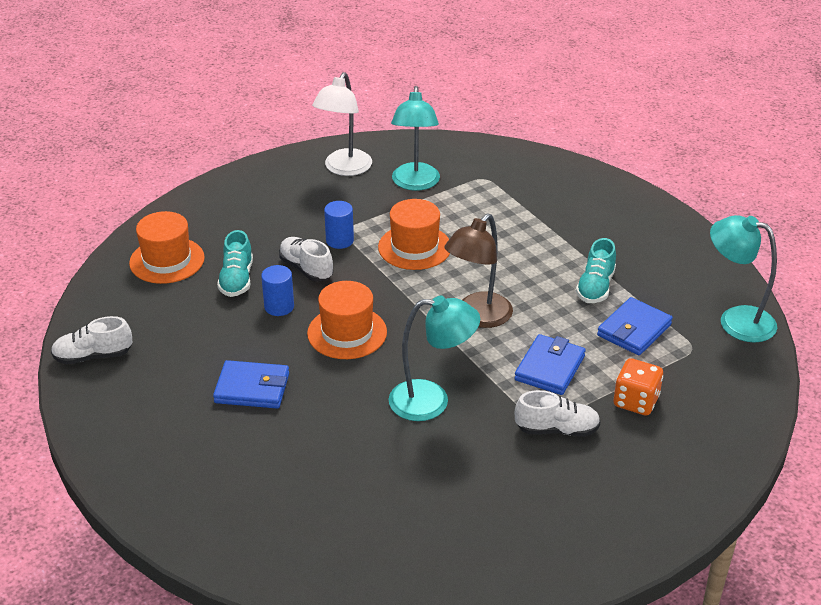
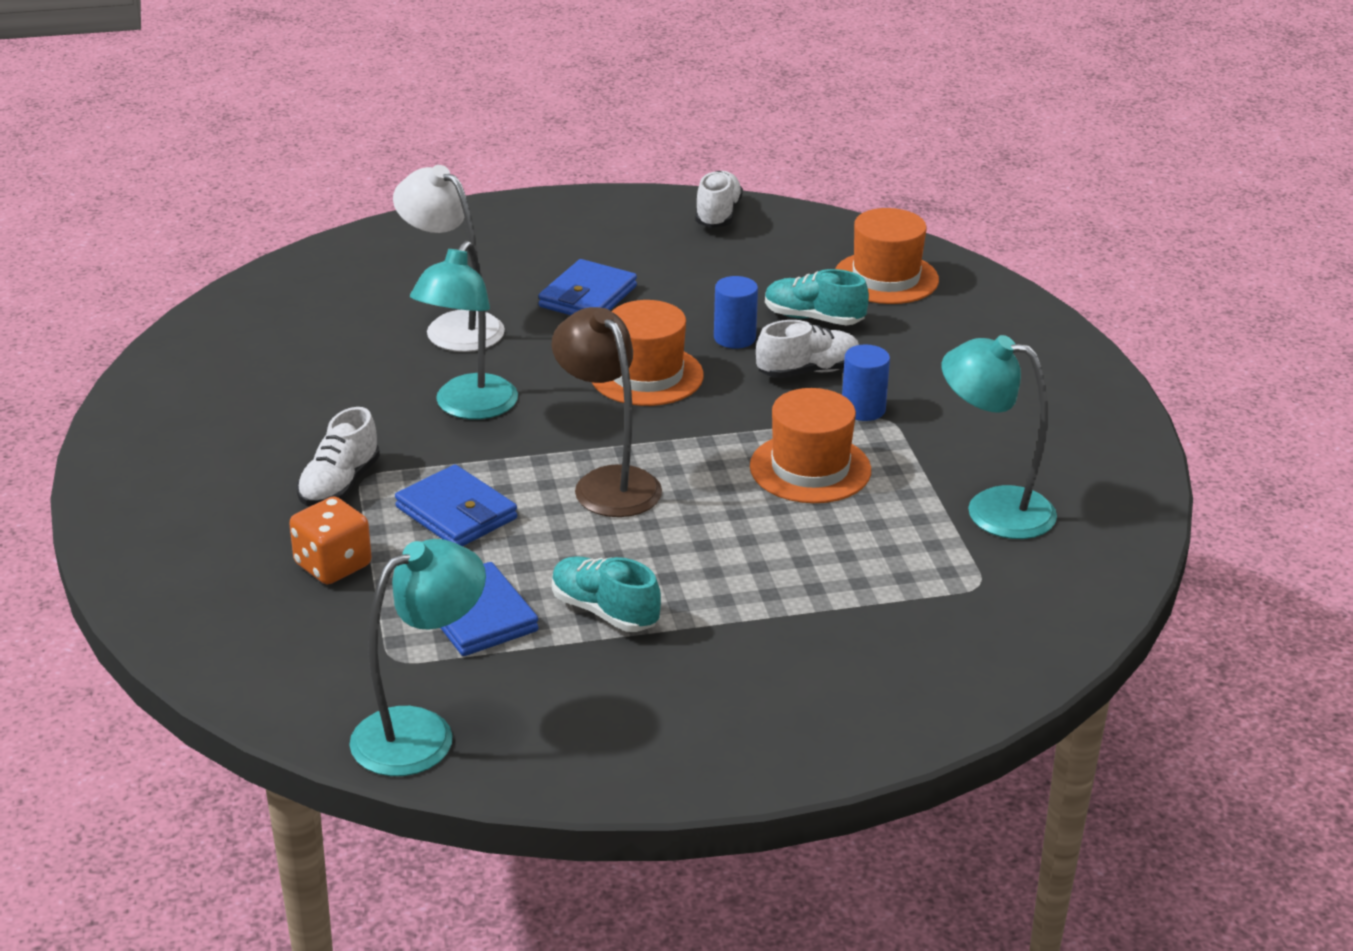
camera: 110 degrees right, 5 degrees down
white lamp [312,72,372,176] -> white lamp moved to [393,165,505,352]

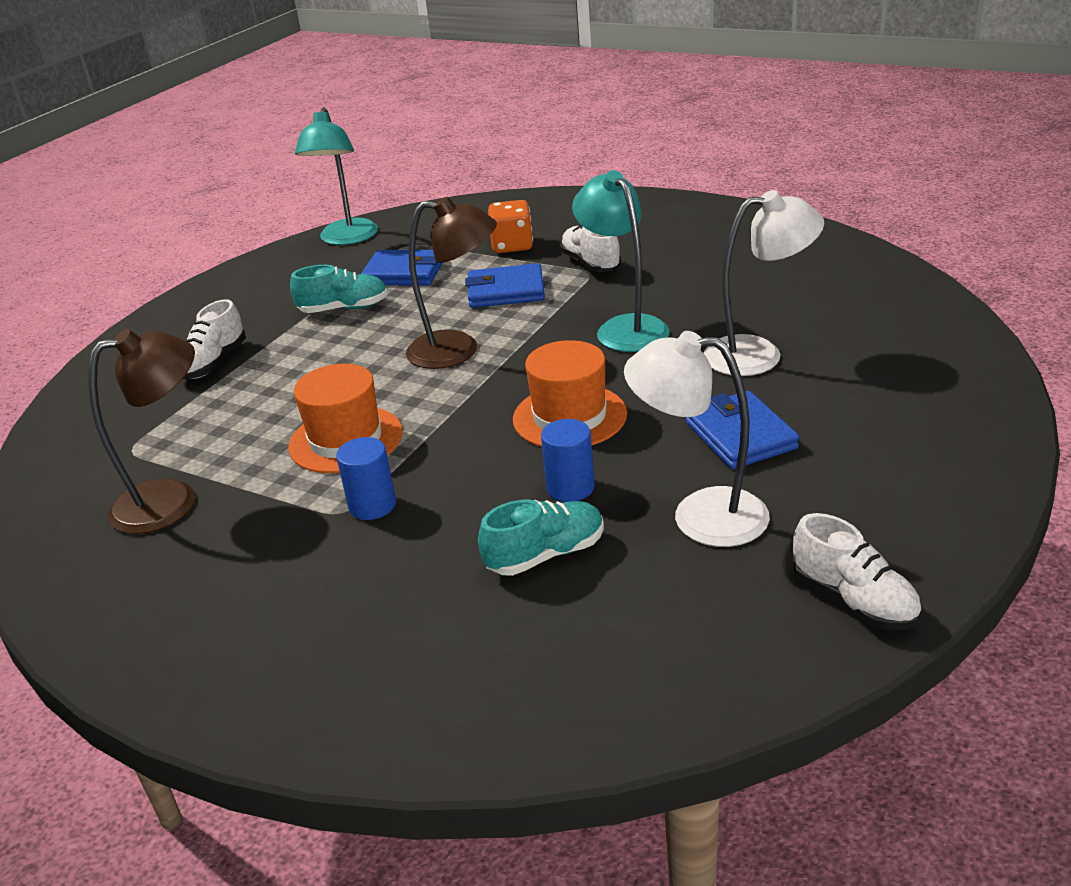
camera: 135 degrees right, 0 degrees up
white shoe [756,320,859,378] -> white shoe moved to [183,299,246,379]
orange hat [835,208,939,304] -> none
turquoise lamp [942,335,1057,539] -> brown lamp [88,329,195,534]
none -> white lamp [624,331,770,547]

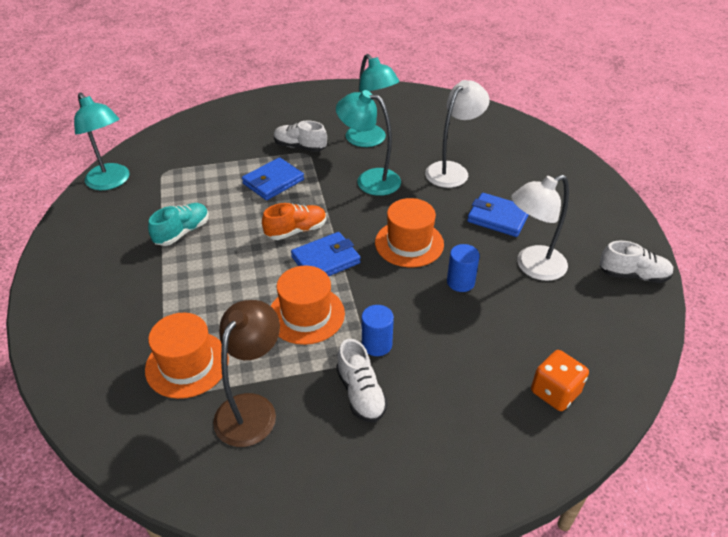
camera: 45 degrees left, 10 degrees up
white shoe [183,299,246,379] -> white shoe moved to [336,339,388,422]
blue wallet [361,250,443,286] -> blue wallet moved to [291,232,361,276]
brown lamp [406,197,497,369] -> orange shoe [262,203,326,240]
turquoise shoe [478,500,604,576] -> none
orange dice [488,200,533,253] -> orange dice moved to [531,350,589,411]
none -> orange hat [145,313,229,399]
none -> turquoise lamp [346,54,399,147]

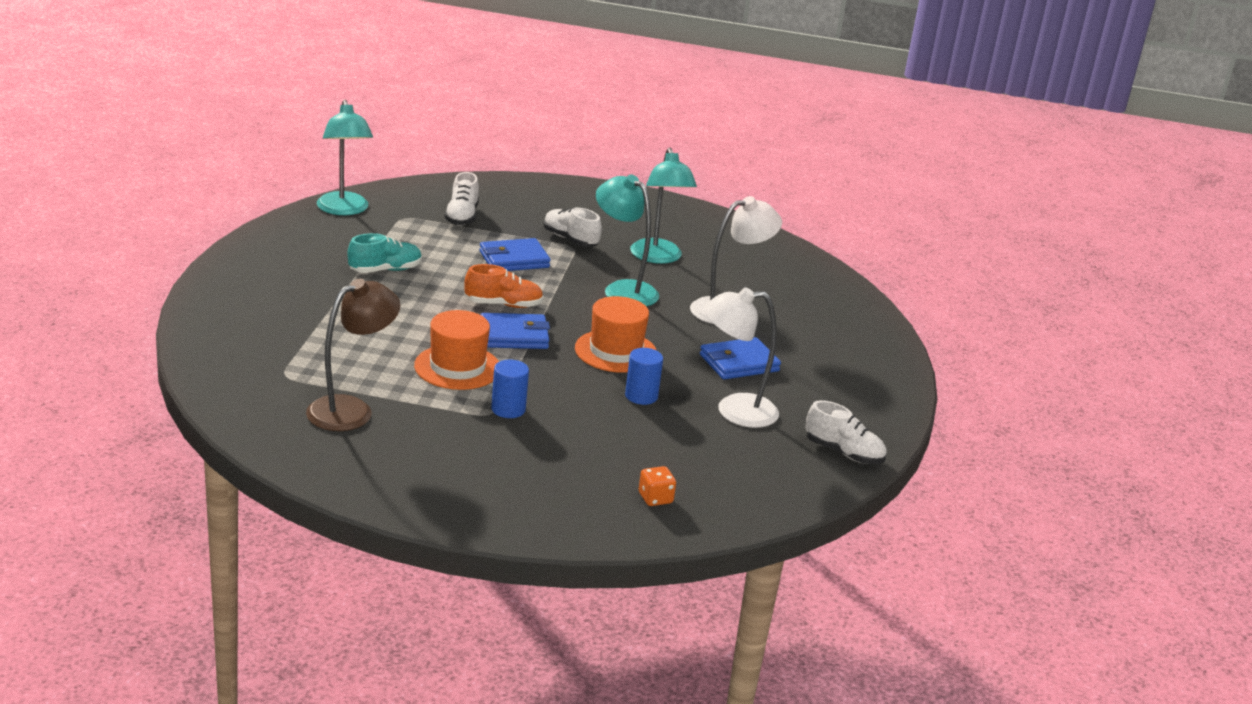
camera: 20 degrees right, 15 degrees down
orange hat [145,313,229,399] -> none
white shoe [336,339,388,422] -> white shoe moved to [445,172,479,226]
blue wallet [467,193,529,237] -> blue wallet turned 75 degrees counterclockwise [700,337,781,380]
orange dice [531,350,589,411] -> orange dice [639,466,676,506], size x0.66

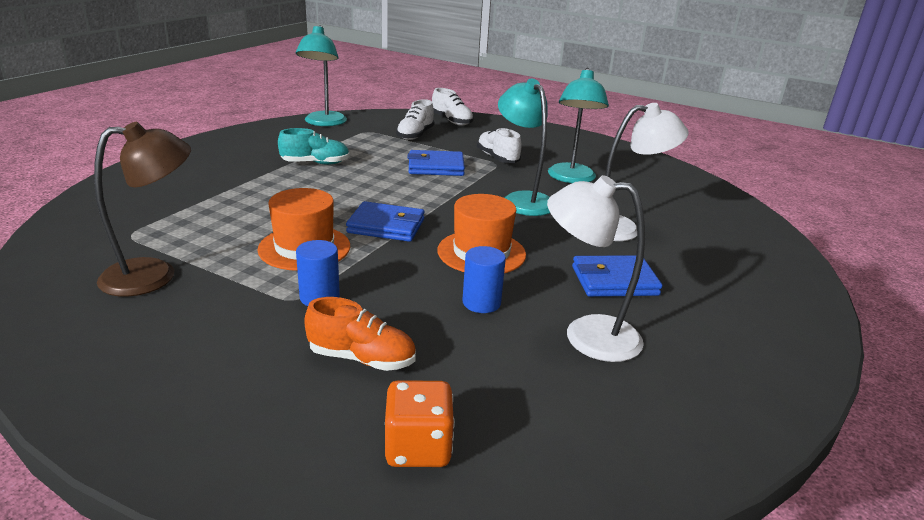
camera: 20 degrees right, 0 degrees up
orange shoe [464,264,544,308] -> orange shoe moved to [304,297,416,371]
orange dice [639,466,676,506] -> orange dice [385,380,455,467], size x1.51
white shoe [805,400,887,464] -> white shoe moved to [432,88,474,125]

